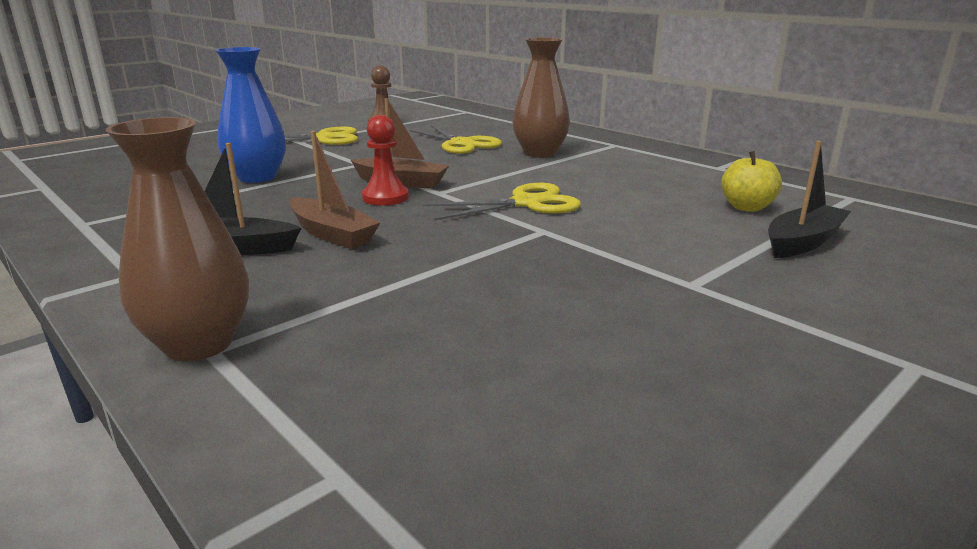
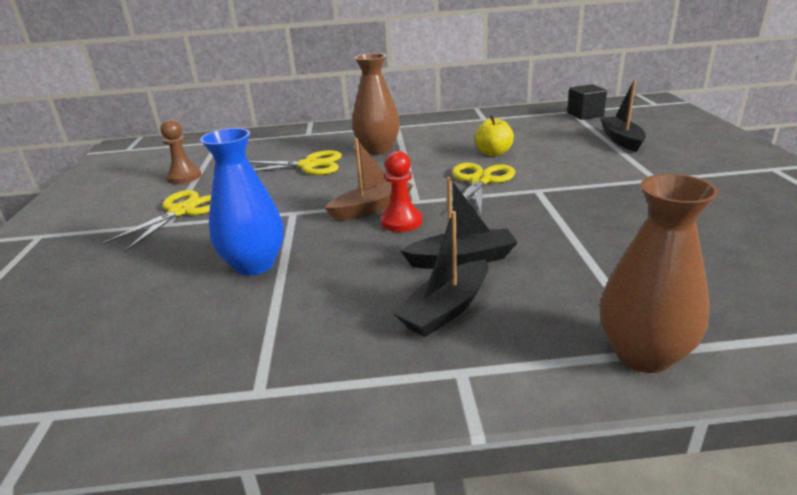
camera: 50 degrees left, 5 degrees up
brown boat [289,131,380,249] -> black boat [400,177,518,269]
yellow apple [721,151,782,212] -> yellow apple moved to [475,115,514,156]
none -> black cube [567,84,607,120]

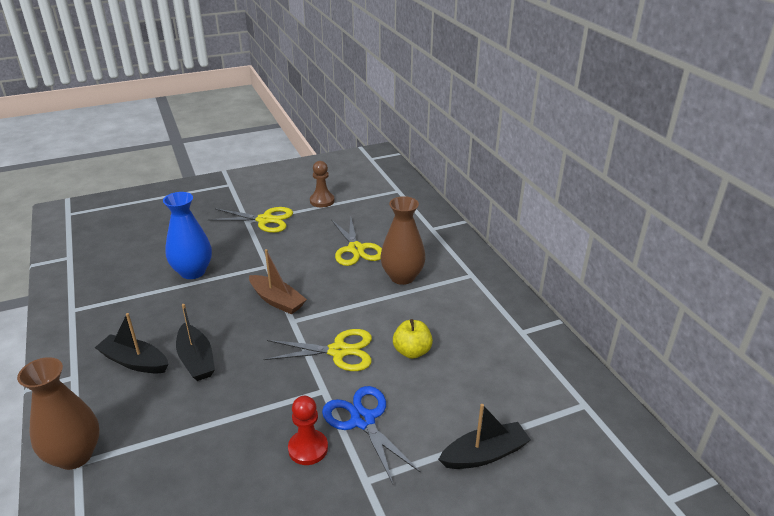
camera: 70 degrees right, 5 degrees up
red pawn [381,151,422,232] -> red pawn moved to [288,396,328,465]
black cube [567,84,607,120] -> none
none -> blue scissors [322,386,421,484]

